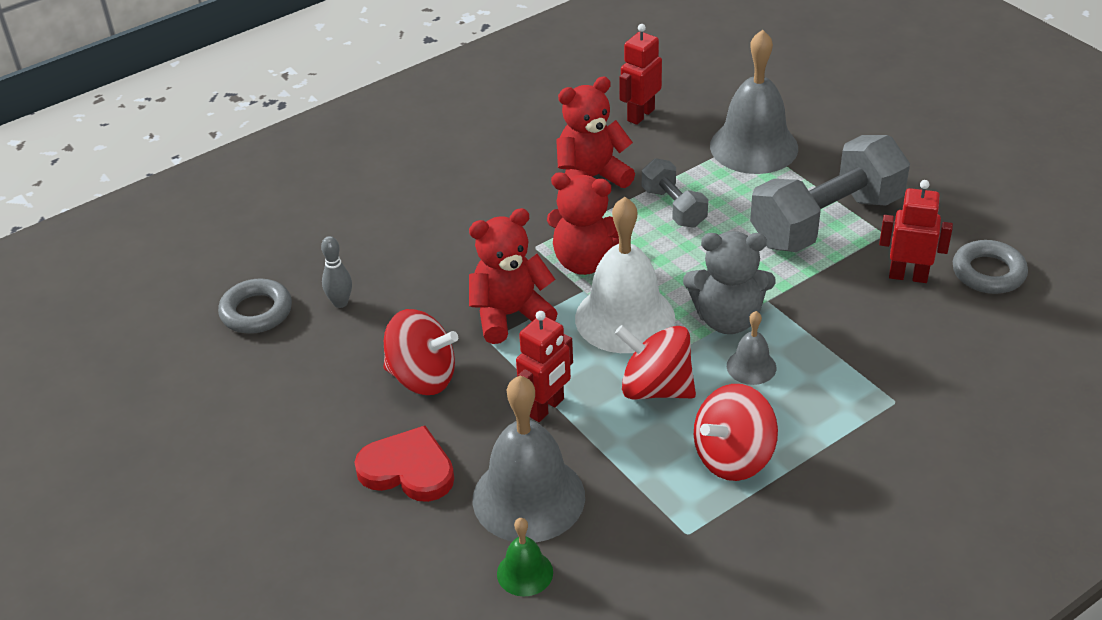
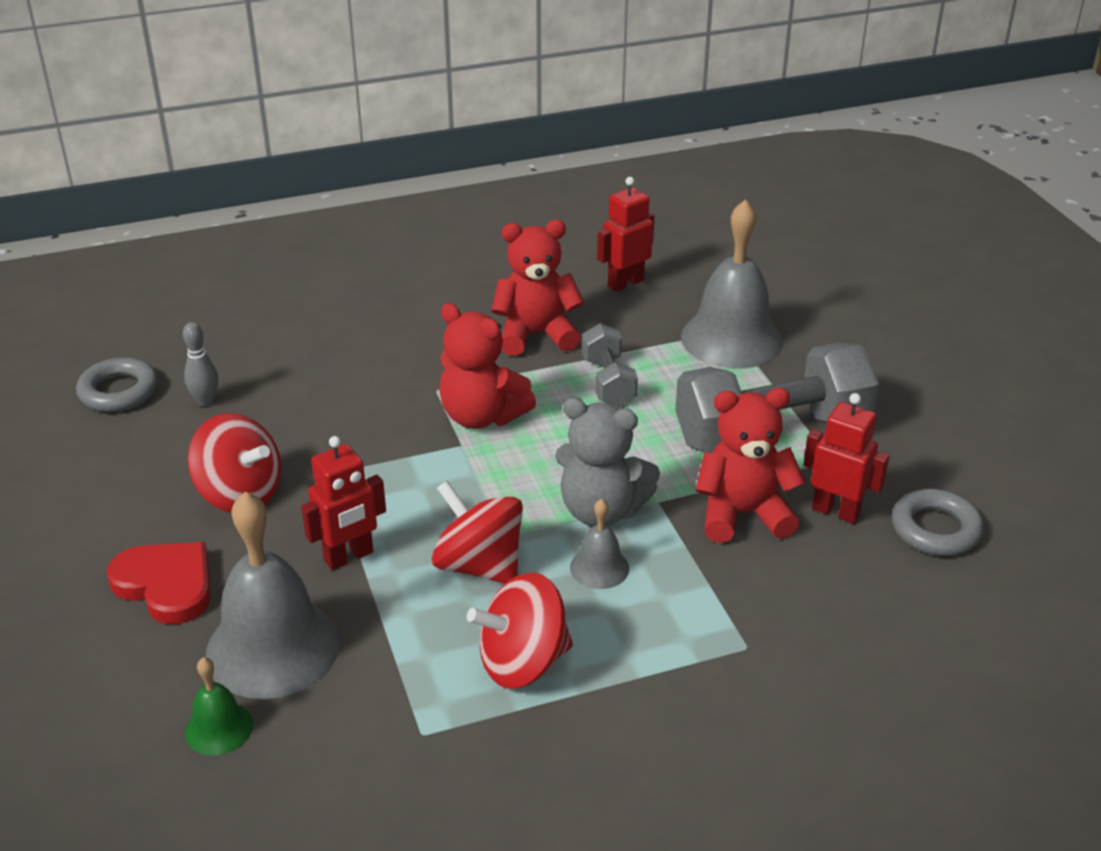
camera: 15 degrees right, 5 degrees down
red teddy bear [469,208,558,344] -> red teddy bear moved to [695,388,806,543]
white bell [575,197,675,353] -> none

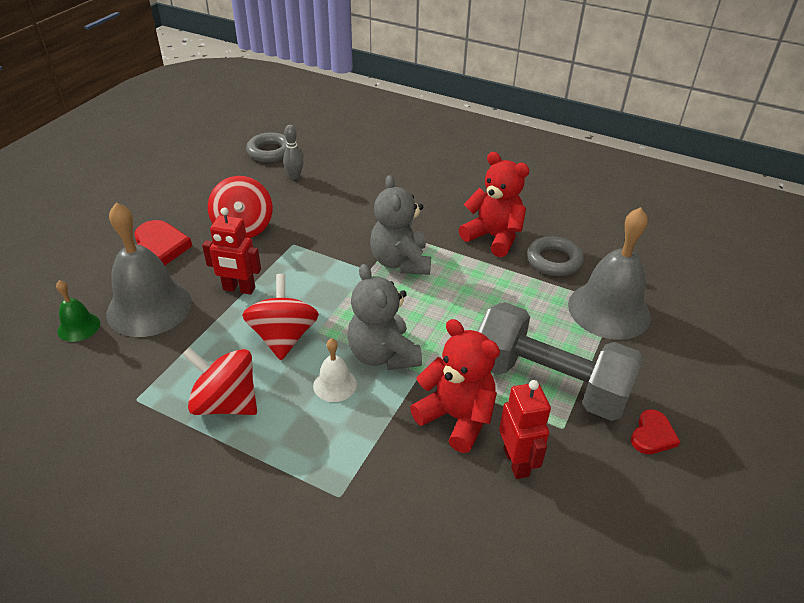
camera: 45 degrees right, 5 degrees up
red teddy bear [439,303,536,429] -> grey teddy bear [370,175,431,275]
grey bell [570,499,629,589] -> white bell [313,338,357,402]
grey dumbbell [581,323,638,407] -> none
red robot [597,177,655,292] -> none
grey ring [892,489,984,556] -> grey ring moved to [527,236,584,276]
none -> red heart [631,409,680,454]

